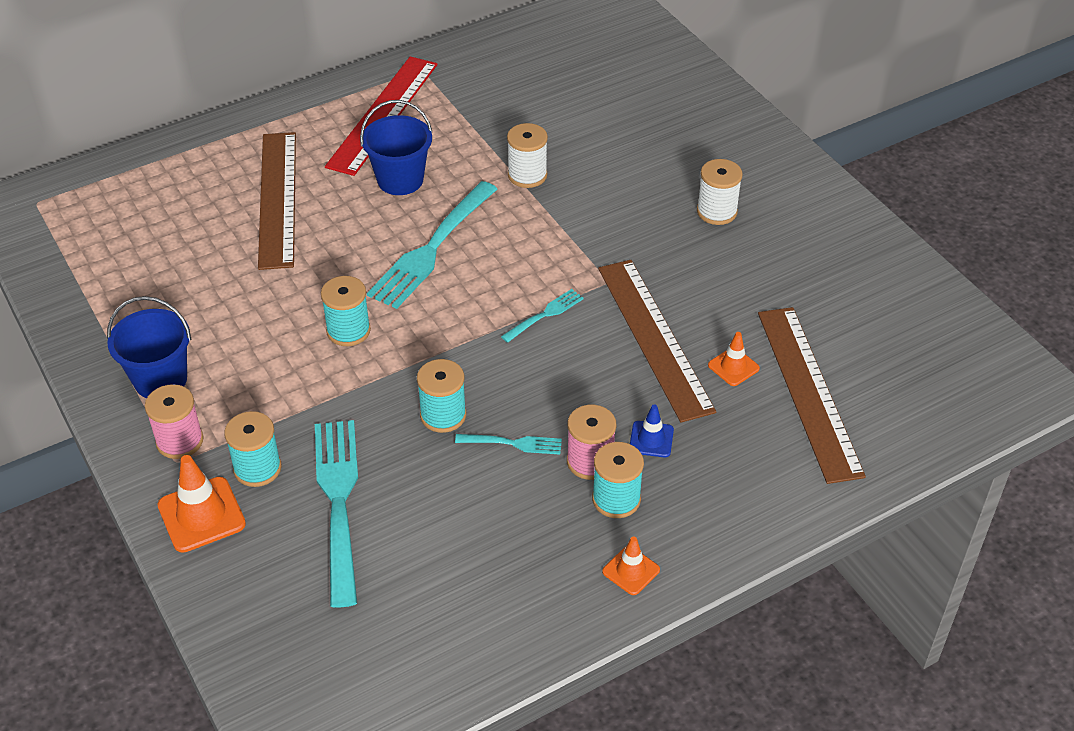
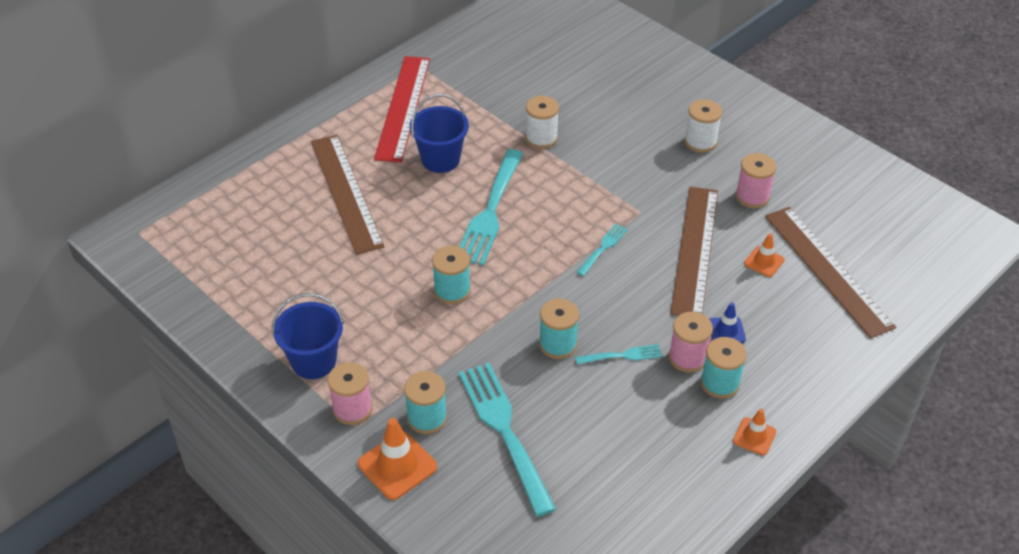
camera: 15 degrees left, 0 degrees up
brown ruler [598,260,716,423] -> brown ruler turned 45 degrees clockwise [670,187,718,316]
none -> pink spool [735,153,776,208]

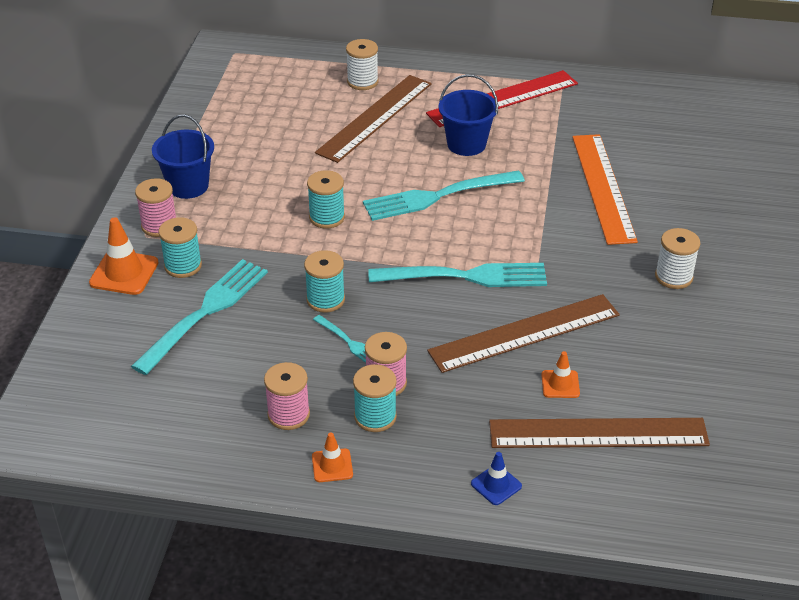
camera: 55 degrees right, 5 degrees down
white spool [525,96,559,149] -> white spool moved to [346,39,378,90]
turquoise fork [577,223,628,276] -> turquoise fork [368,263,547,287], size x2.08
blue traffic cone [709,303,746,343] -> blue traffic cone moved to [471,452,522,505]
pink spool [735,153,776,208] -> pink spool moved to [264,362,310,430]
brown ruler [765,207,896,338] -> brown ruler turned 60 degrees clockwise [489,418,710,448]
none -> orange ruler [572,134,638,245]

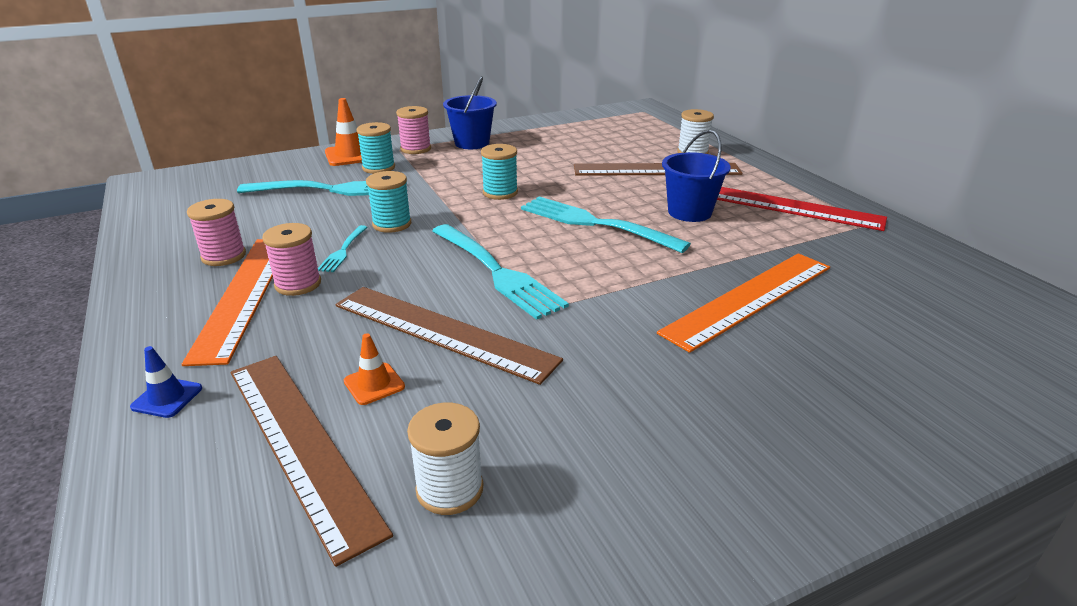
camera: 55 degrees right, 10 degrees down
orange traffic cone [312,432,353,482] -> none
turquoise spool [353,364,397,432] -> orange ruler [182,239,273,366]
white spool [655,228,700,289] -> white spool moved to [407,403,483,515]

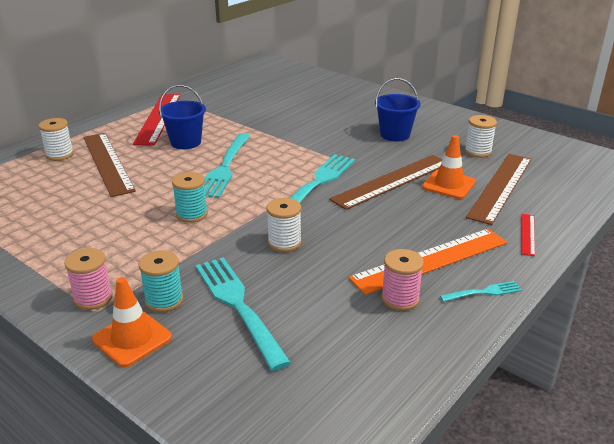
camera: 115 degrees left, 0 degrees up
blue traffic cone [130,346,202,418] -> red ruler [521,214,535,256]
pink spool [262,223,321,296] -> none
turquoise fork [318,225,368,272] -> turquoise fork moved to [440,281,522,302]
brown ruler [336,287,563,385] -> brown ruler turned 45 degrees clockwise [329,155,443,210]
orange traffic cone [344,333,405,405] -> orange traffic cone [422,135,476,199], size x1.69
turquoise spool [366,171,411,233] -> white spool [266,198,302,252]
blue bucket [443,76,497,149] -> blue bucket moved to [375,78,421,141]
orange ruler [657,253,830,353] -> none

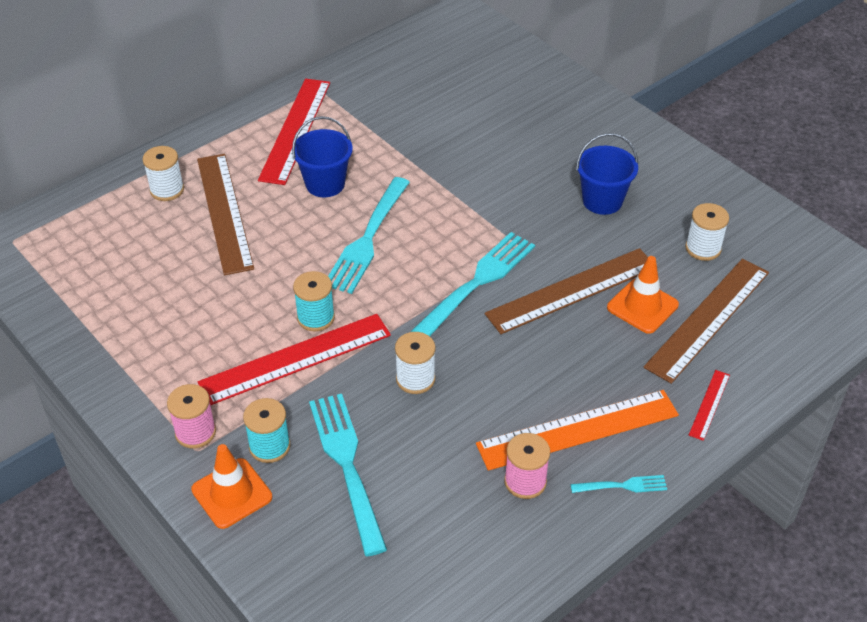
camera: 10 degrees right, 15 degrees up
none -> red ruler [198,314,391,405]

